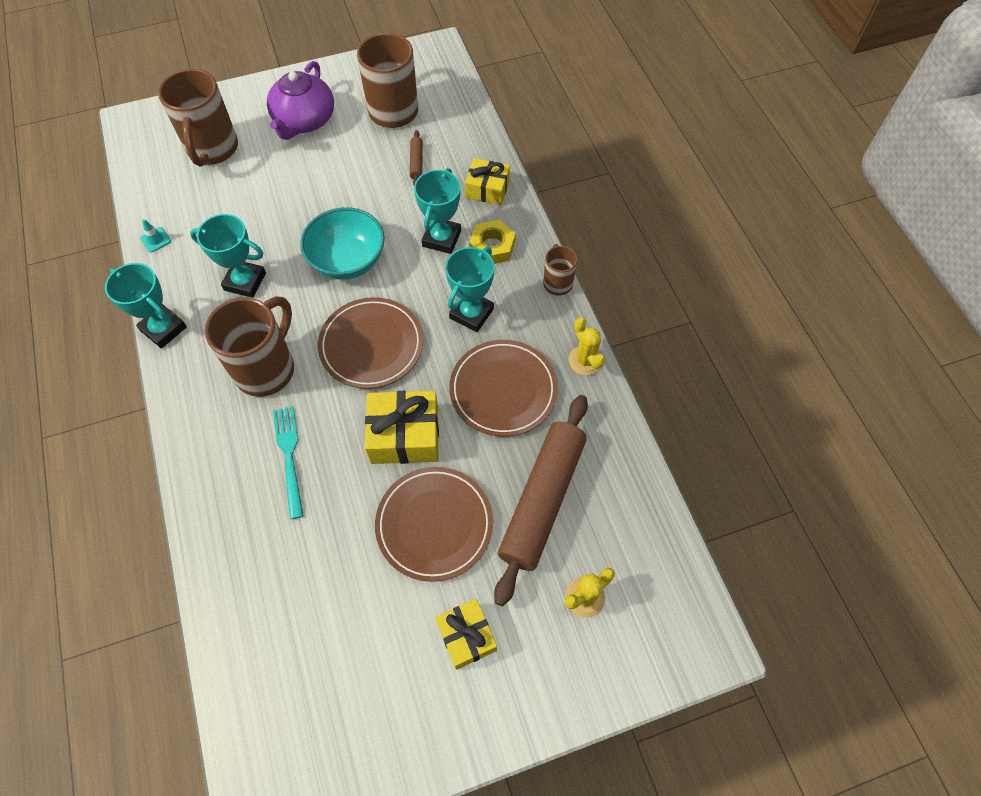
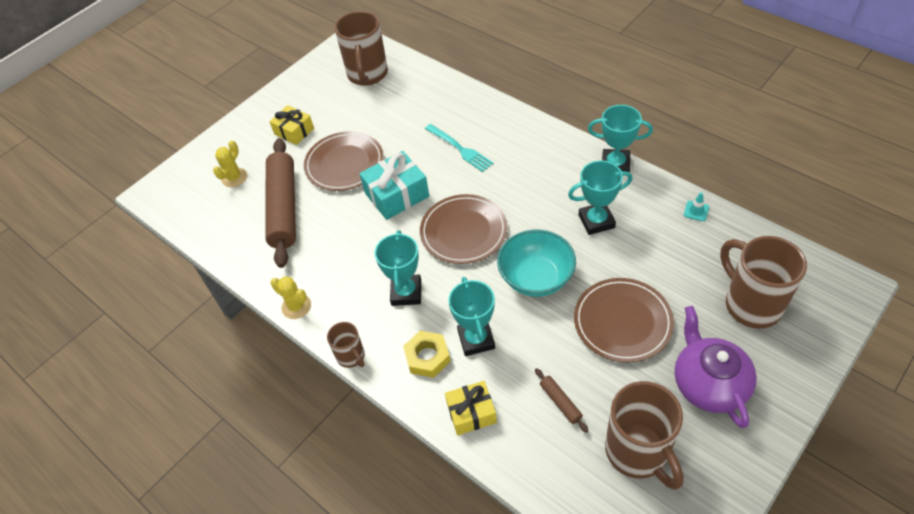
camera: 155 degrees right, 10 degrees down
brown mug [205,296,294,397] -> brown mug moved to [335,11,388,86]
yellow gift [365,391,439,464] -> turquoise gift [359,151,429,220]
brown plate [449,340,558,436] -> brown plate moved to [574,278,674,362]

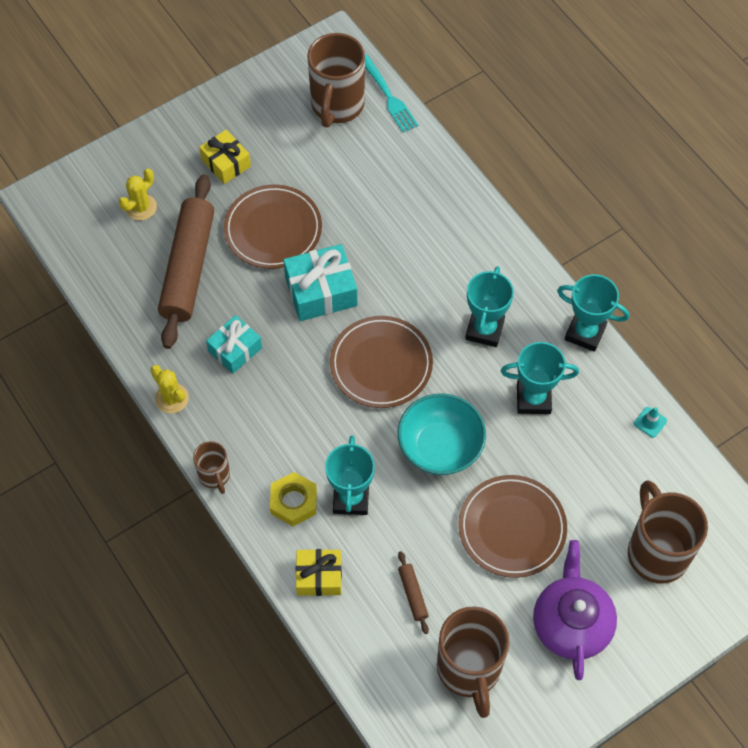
camera: 10 degrees right, 10 degrees up
turquoise trophy [375,230,421,306] -> turquoise trophy moved to [465,266,514,347]
turquoise fork [425,124,493,172] -> turquoise fork moved to [365,54,418,133]
none -> turquoise gift [206,315,262,374]

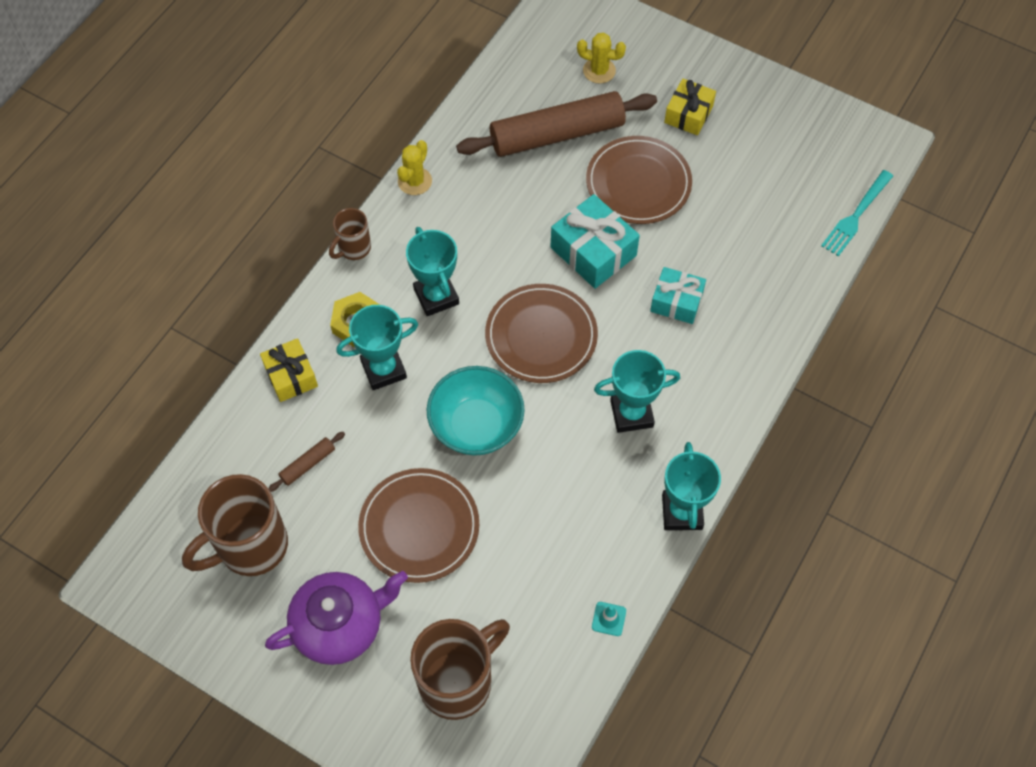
camera: 65 degrees right, 0 degrees up
turquoise gift [206,315,262,374] -> turquoise gift moved to [650,267,706,324]
brown mug [307,33,365,128] -> none
turquoise trophy [501,342,579,414] -> turquoise trophy moved to [406,227,459,316]

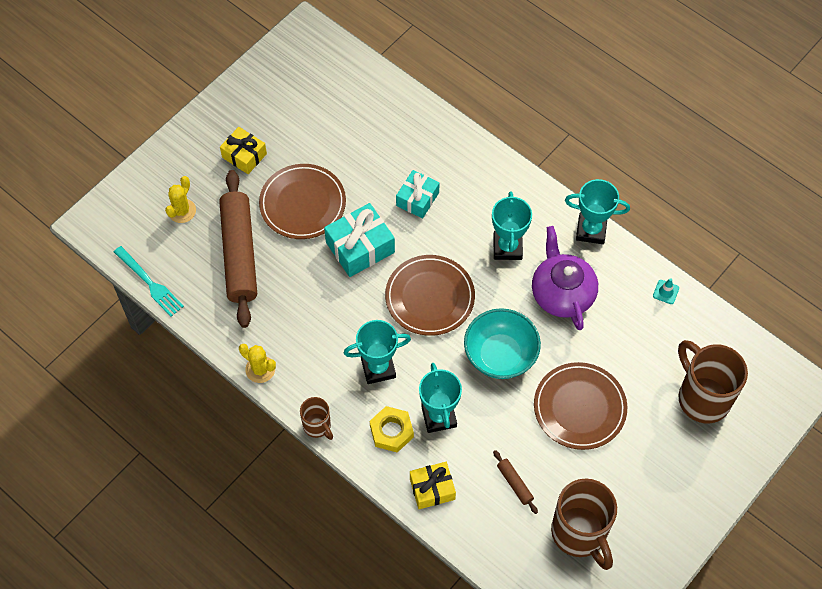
camera: 80 degrees left, 0 degrees up
purple teapot [265,571,408,665] -> purple teapot moved to [532,226,598,330]
turquoise fork [821,170,893,256] -> turquoise fork moved to [114,246,184,317]

